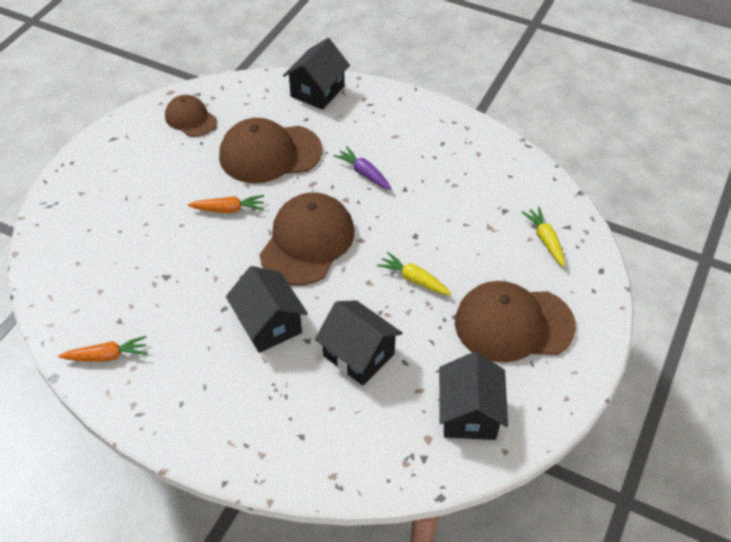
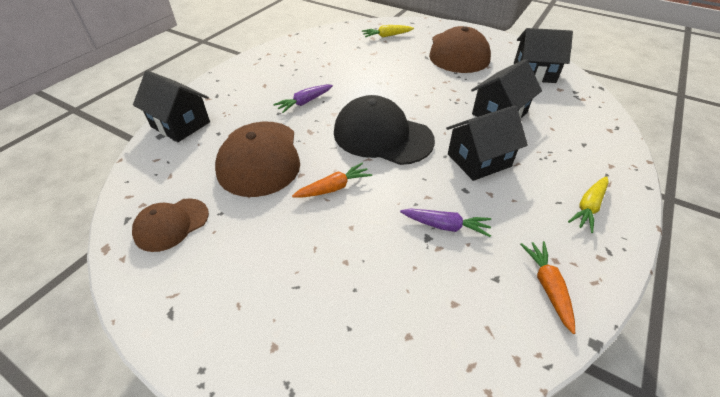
camera: 85 degrees left, 5 degrees down
orange carrot [188,195,264,213] -> orange carrot turned 60 degrees clockwise [292,163,372,198]
brown cap [260,192,354,285] -> black cap [334,95,435,165]
yellow carrot [377,252,452,295] -> yellow carrot moved to [568,176,609,233]
none -> purple carrot [400,208,491,237]

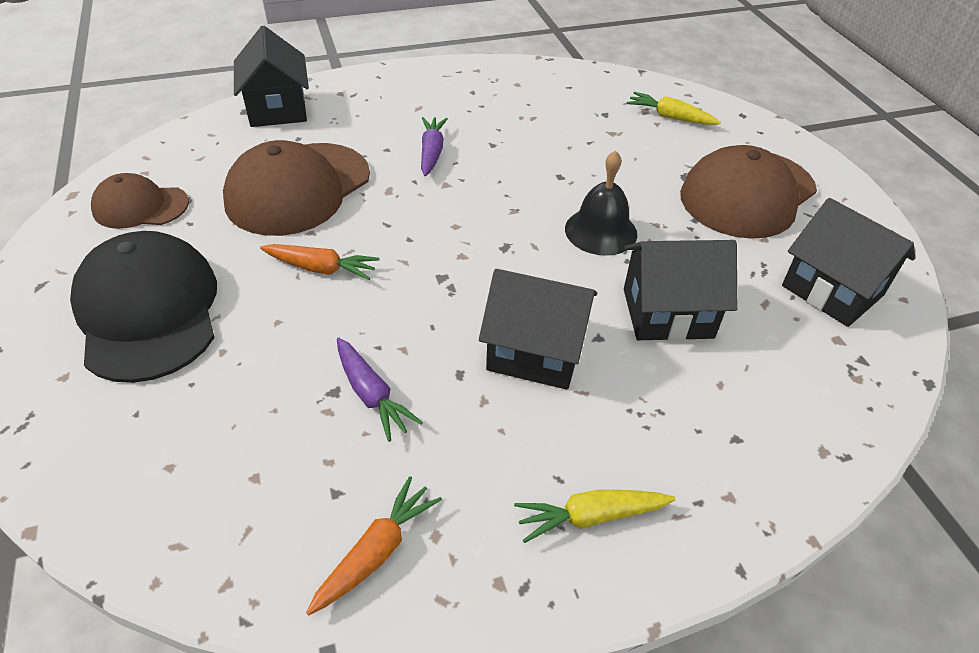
camera: 40 degrees right, 0 degrees up
purple carrot [273,85,333,113] -> purple carrot turned 90 degrees clockwise [421,117,448,176]
black cap [334,95,435,165] -> black cap moved to [70,231,217,383]
none -> black bell [565,150,637,256]

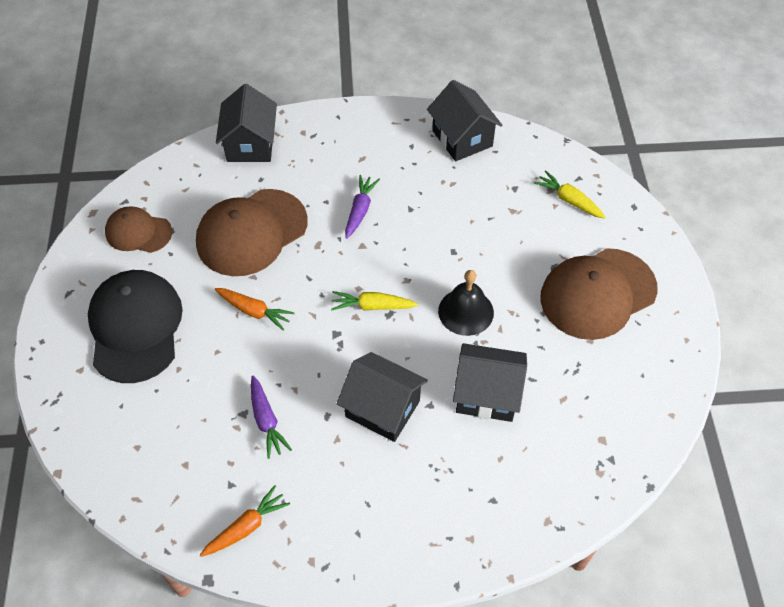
camera: 15 degrees right, 10 degrees up
yellow carrot [514,490,675,543] -> yellow carrot moved to [331,291,418,311]
black house [782,198,915,327] -> black house moved to [427,80,502,161]

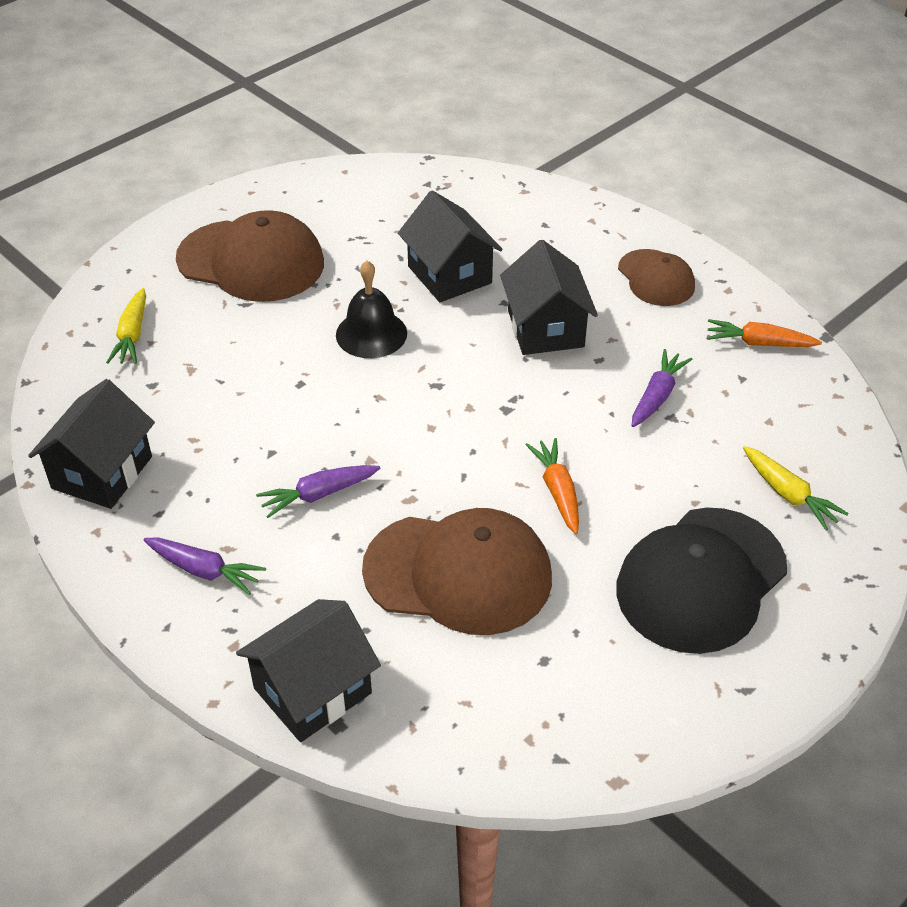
camera: 130 degrees left, 10 degrees down
brown cap [105,206,172,253] -> brown cap moved to [618,249,695,306]
yellow carrot [331,291,418,311] -> yellow carrot moved to [743,446,849,530]
none -> purple carrot [144,537,266,595]

